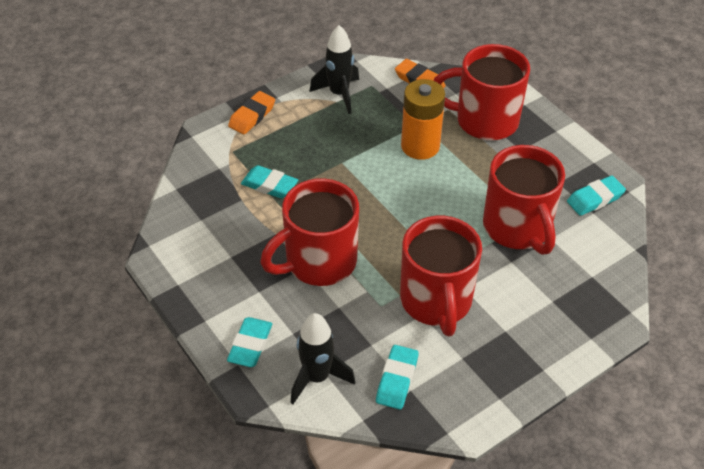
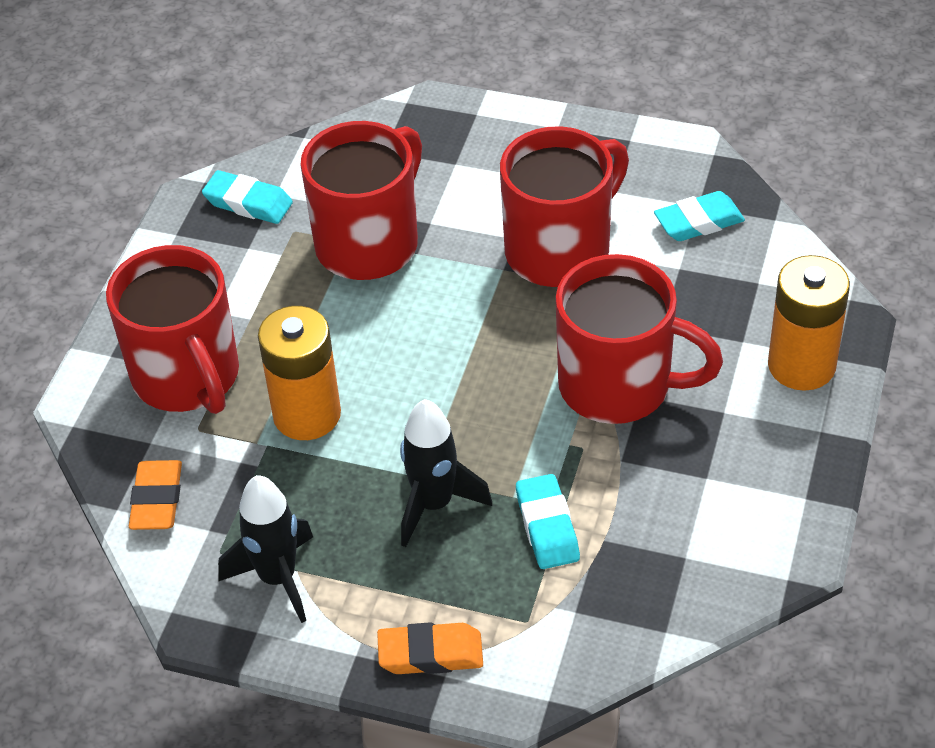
camera: 125 degrees left, 0 degrees up
turquoise eraser [227,317,272,367] -> orange battery [768,255,850,391]
black rocket [291,313,355,404] -> black rocket moved to [400,399,492,547]

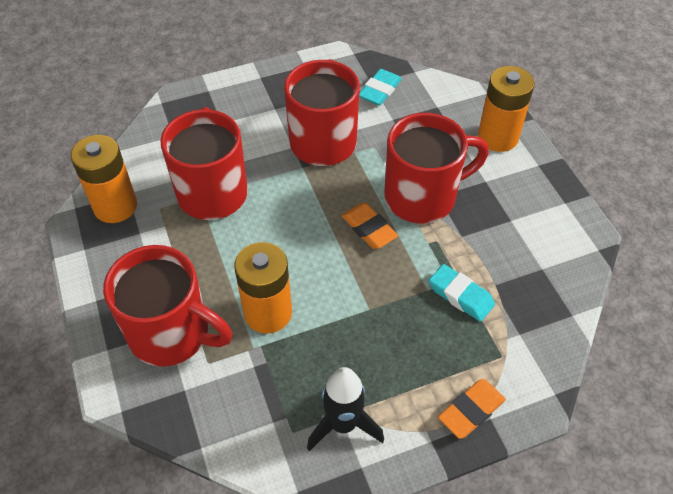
camera: 40 degrees left, 5 degrees up
orange eraser [129,460,182,530] -> orange eraser moved to [342,203,398,249]
turquoise eraser [202,170,293,224] -> orange battery [71,135,137,223]
black rocket [400,399,492,547] -> none

